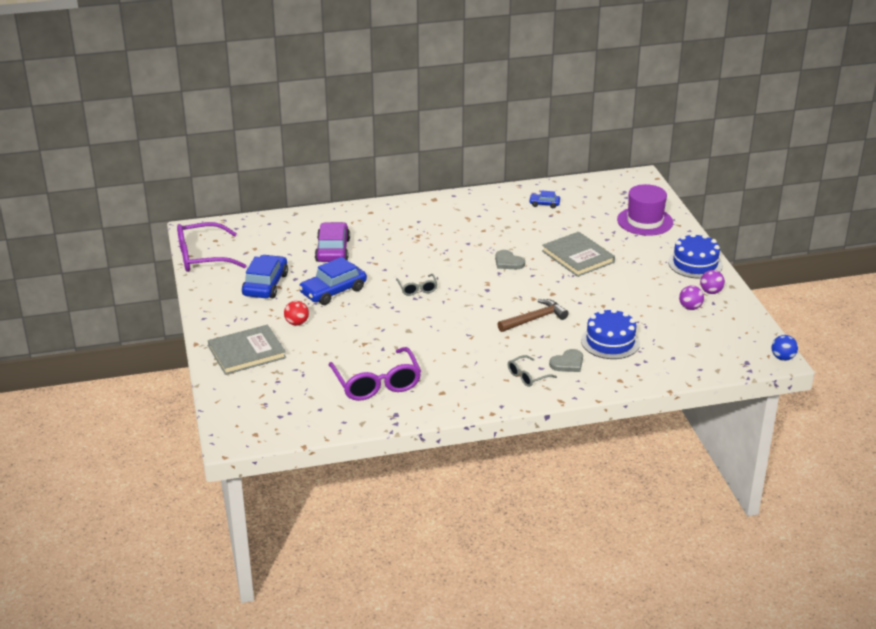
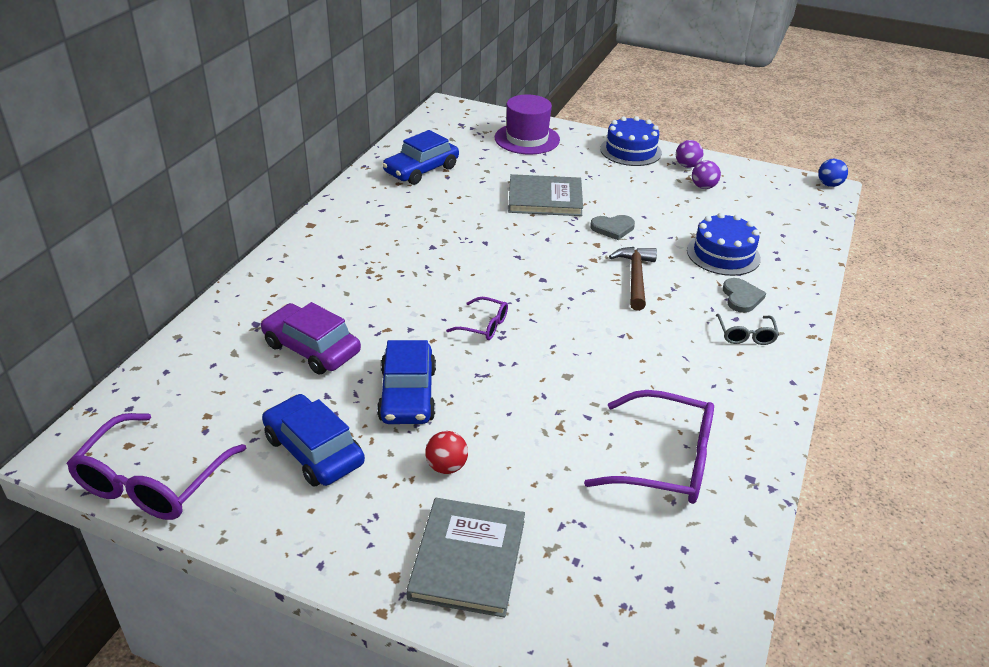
camera: 55 degrees left, 5 degrees up
grey glasses [396,274,437,296] -> purple glasses [446,297,508,340]
grey heart [495,250,525,269] -> grey heart moved to [590,215,635,240]
blue car [529,191,560,208] -> blue car [382,130,459,185], size x1.98

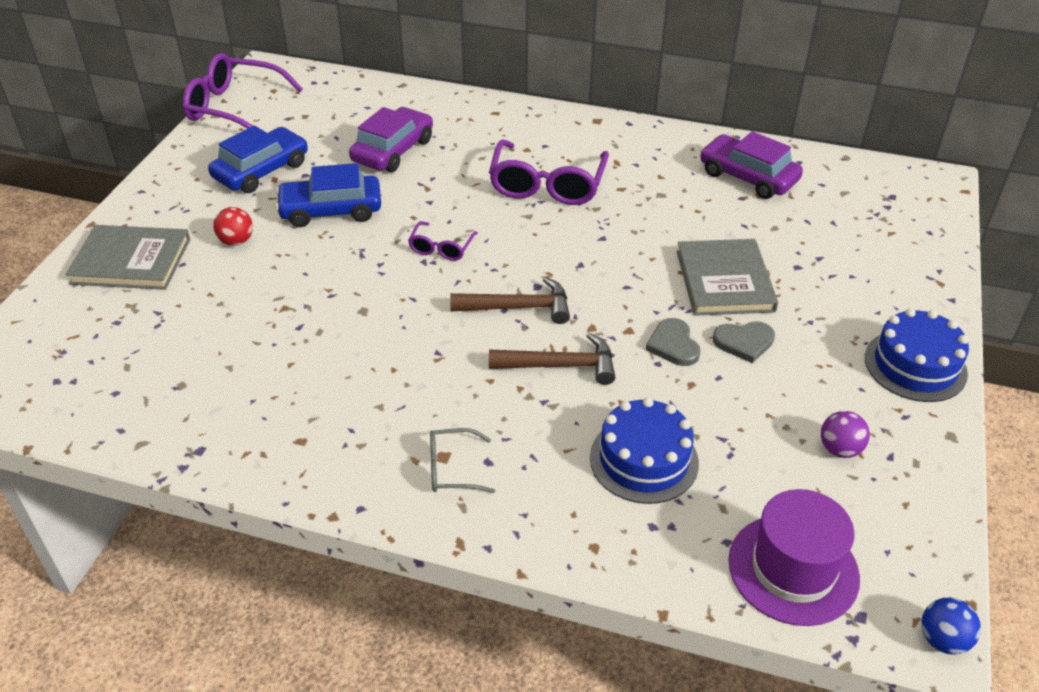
camera: 85 degrees right, 5 degrees up
blue car [382,130,459,185] -> purple car [700,131,803,199]
purple hat [495,95,560,154] -> purple hat moved to [728,489,860,626]
purple glasses [584,390,714,504] -> purple glasses moved to [489,140,609,205]
purple ball [676,140,703,168] -> none
grey heart [723,278,766,313] -> grey heart moved to [713,321,775,363]
none -> brown hammer [450,277,570,324]

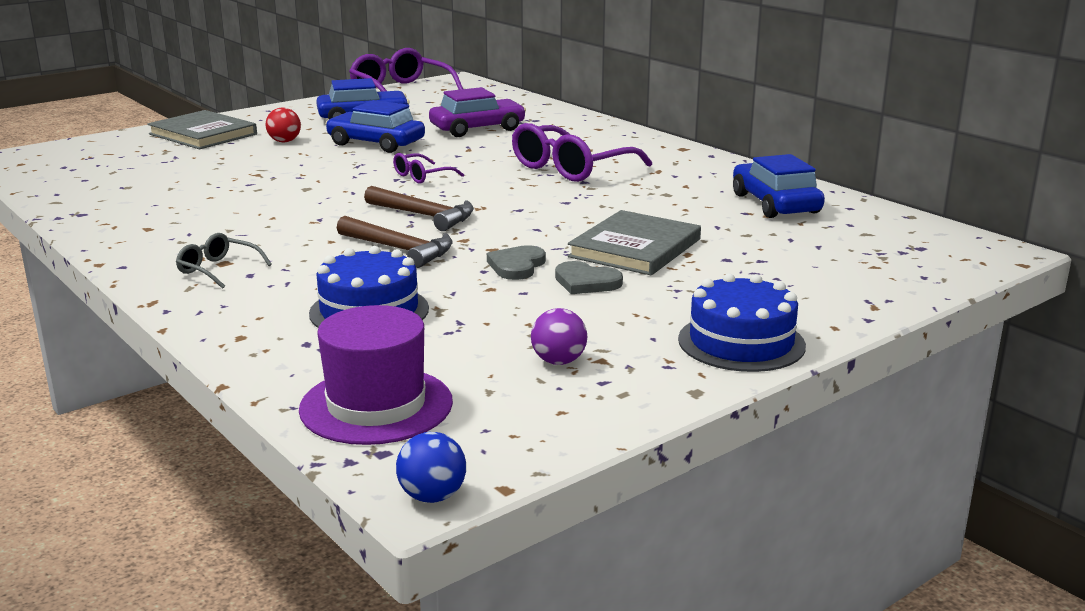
camera: 35 degrees right, 20 degrees down
purple car [700,131,803,199] -> blue car [733,154,825,218]

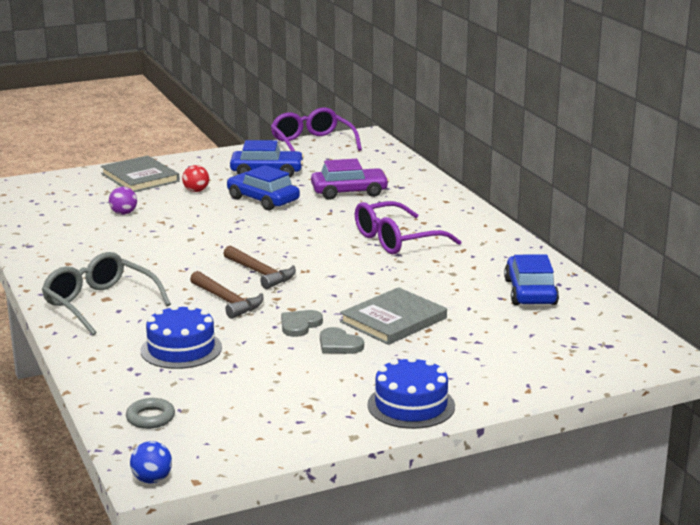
camera: 15 degrees right, 0 degrees up
grey glasses [176,233,272,289] -> grey glasses [41,252,171,335], size x1.98
purple hat [299,305,453,445] -> grey ring [126,398,175,429]
purple glasses [393,153,464,184] -> none
purple ball [531,308,587,365] -> purple ball moved to [109,187,137,215]

